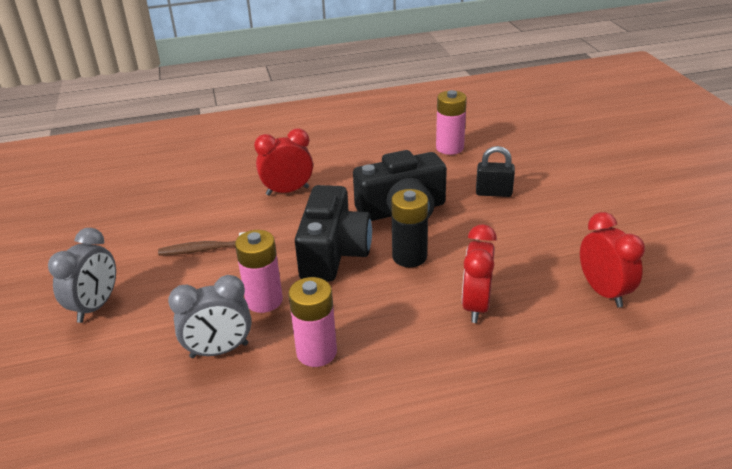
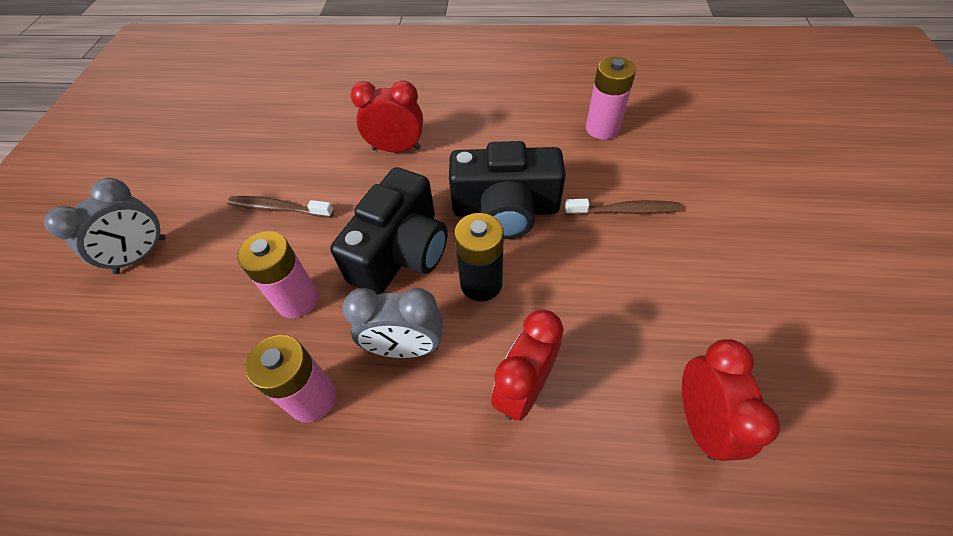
camera: 20 degrees right, 20 degrees up
grey clock [168,275,252,358] -> grey clock moved to [342,288,443,358]
black padlock [476,146,515,197] -> brown toothbrush [565,199,682,216]

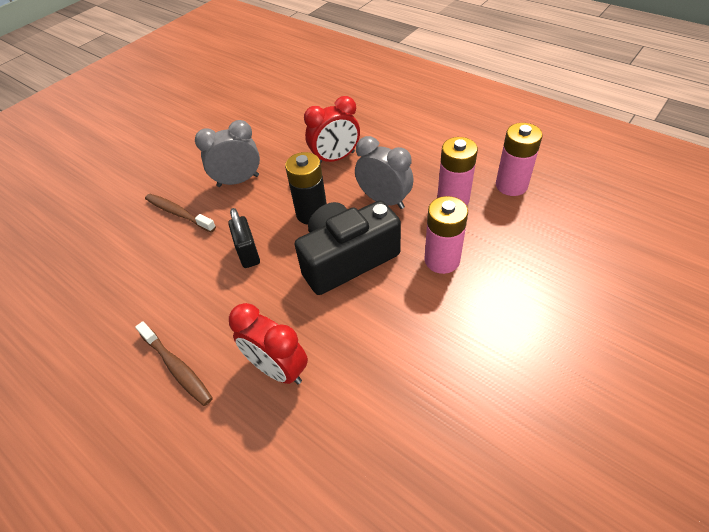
camera: 145 degrees left, 5 degrees down
grey clock [44,178,166,274] -> grey clock moved to [195,120,260,187]
brown toothbrush [228,196,334,218] -> brown toothbrush moved to [135,321,213,406]
black camera [449,141,566,239] -> black padlock [228,208,260,268]
pink battery [586,57,636,140] -> pink battery moved to [496,123,543,196]
red clock [682,339,780,461] -> none

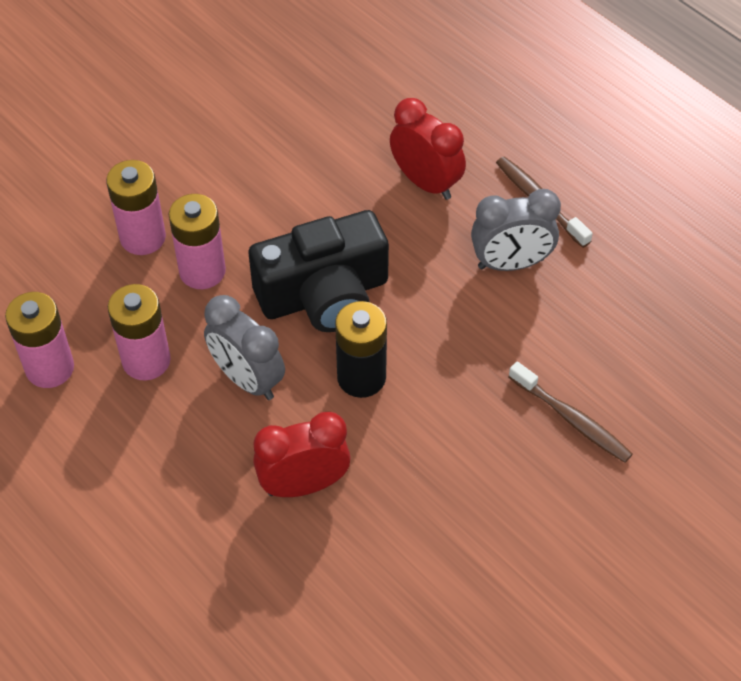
camera: 175 degrees left, 5 degrees up
grey clock [195,120,260,187] -> grey clock moved to [471,189,561,271]
black padlock [228,208,260,268] -> none
none -> pink battery [106,160,166,255]

